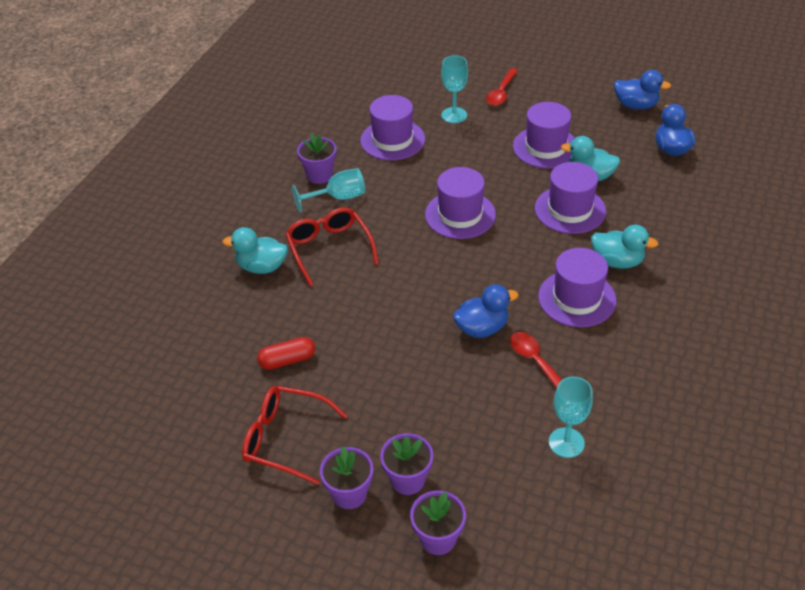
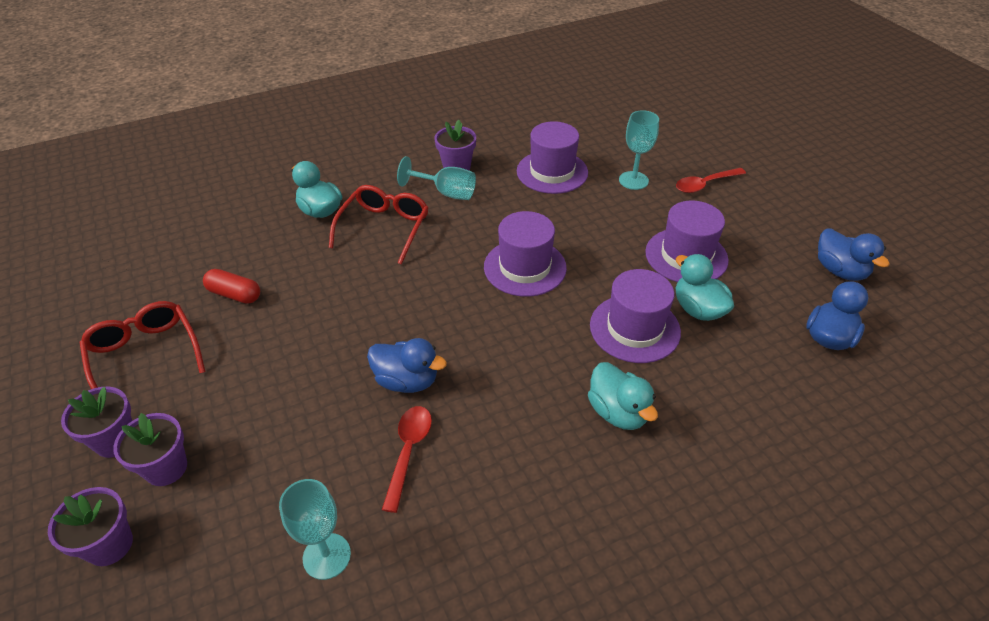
camera: 40 degrees right, 0 degrees up
purple hat [538,248,616,327] -> none

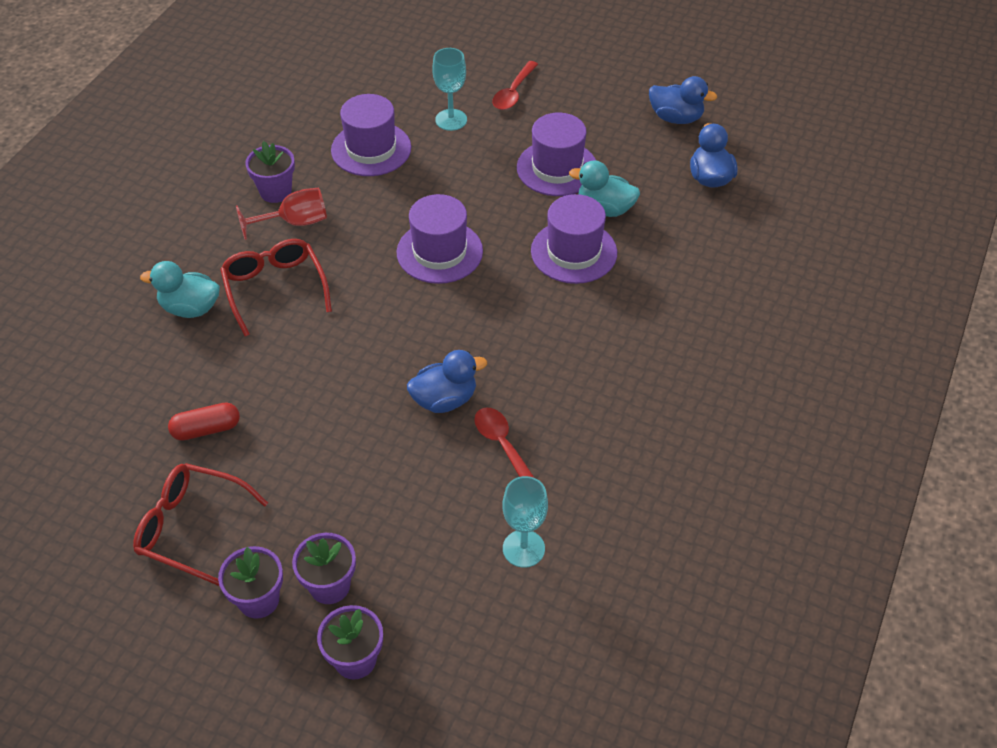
camera: 40 degrees left, 5 degrees up
turquoise goblet [397,156,476,200] -> red goblet [236,188,327,240]
turquoise duck [588,362,658,430] -> none

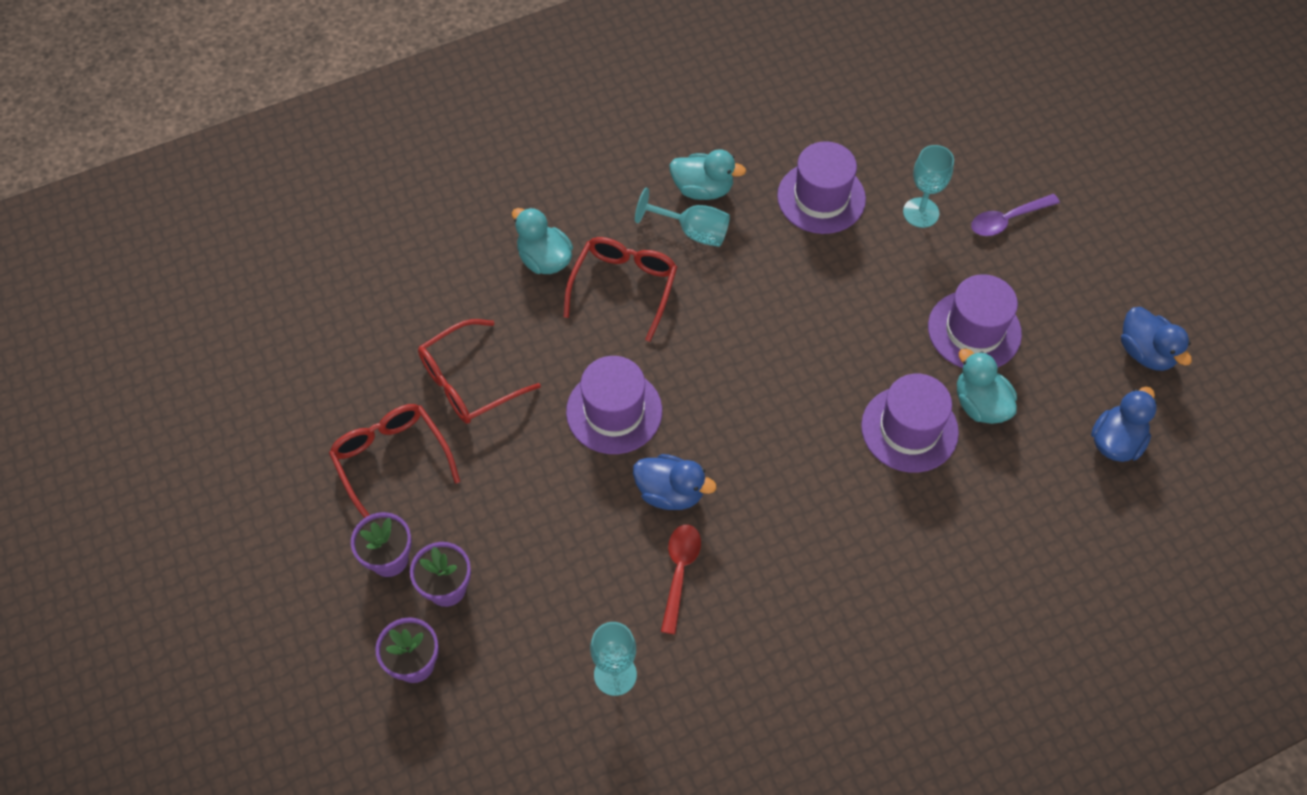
camera: 40 degrees right, 10 degrees up
red capsule [168,402,240,441] -> red glasses [418,319,541,424]
red goblet [236,188,327,240] -> turquoise goblet [635,188,730,247]
purple flower pot [245,141,295,203] -> turquoise duck [669,149,746,200]
purple hat [397,194,483,284] -> purple hat moved to [566,356,662,454]
red spoon [492,61,538,110] -> purple spoon [971,194,1060,236]

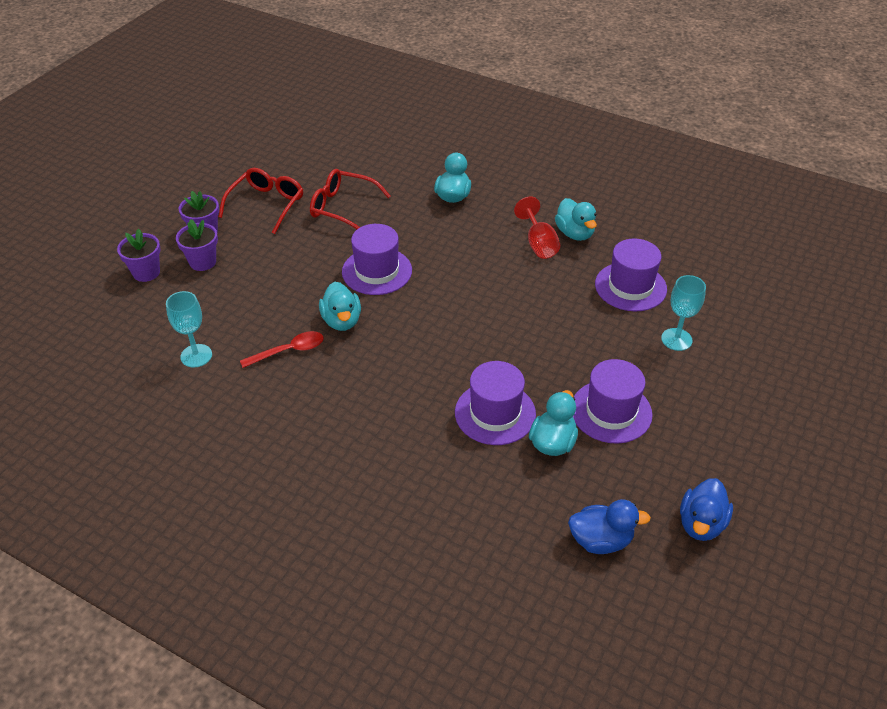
camera: 55 degrees right, 15 degrees down
red glasses [563,237,677,342] -> none
blue duck [633,454,717,510] -> turquoise duck [319,282,361,331]
turquoise goblet [635,188,730,247] -> red goblet [514,197,560,259]
purple spoon [971,194,1060,236] -> none

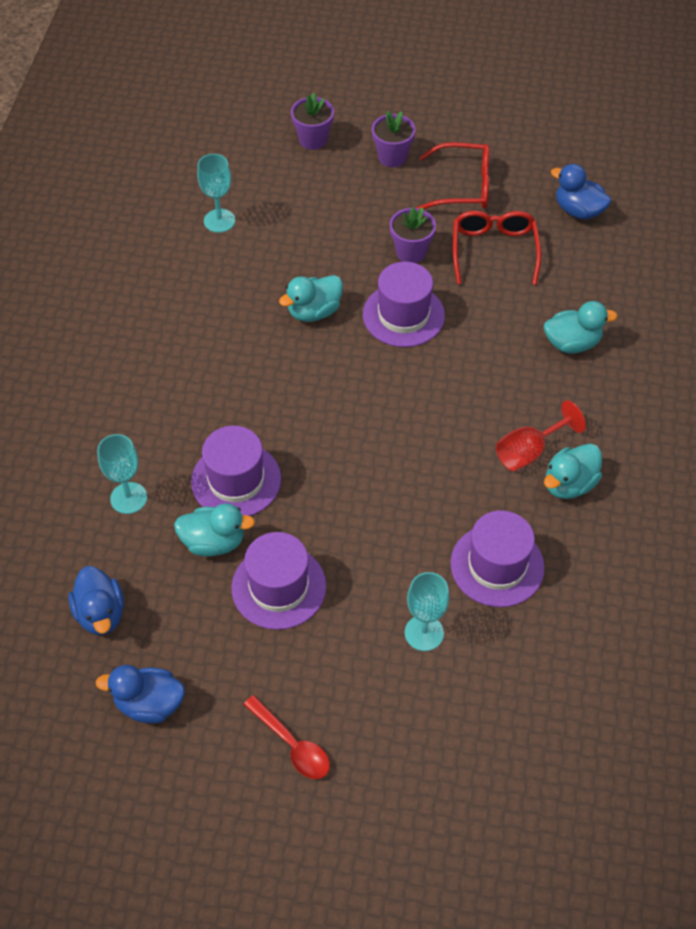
camera: 70 degrees right, 10 degrees up
purple flower pot [176,219,218,271] -> purple flower pot moved to [390,207,436,263]
red spoon [240,331,324,368] -> red spoon moved to [243,695,330,779]
none -> turquoise goblet [97,434,147,514]
none -> blue duck [551,164,612,220]

